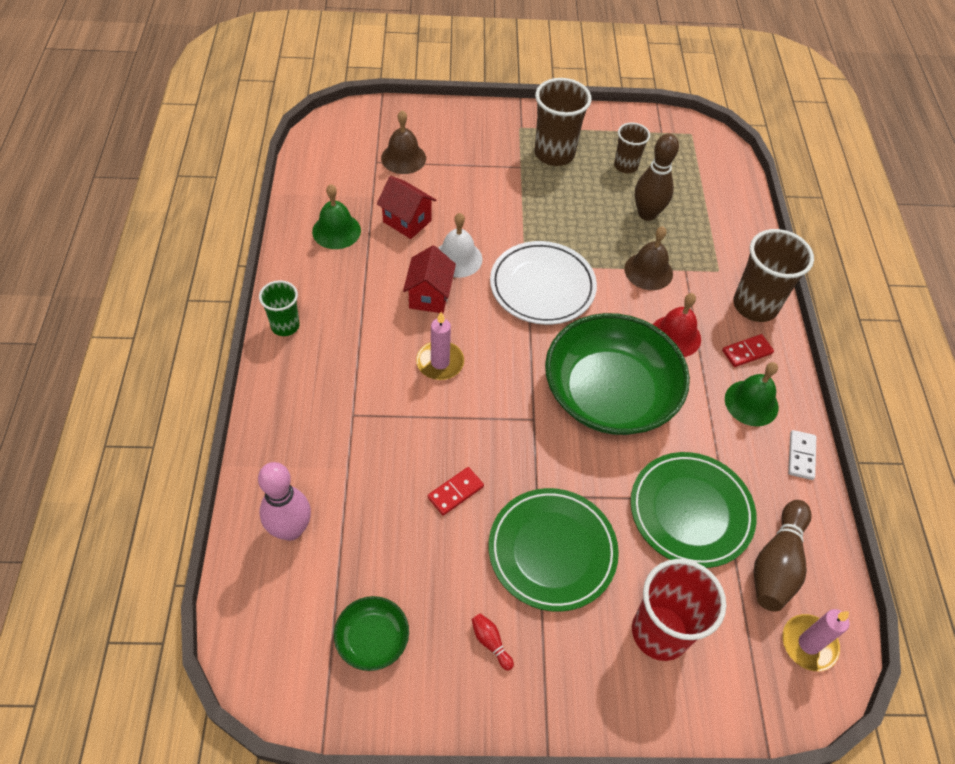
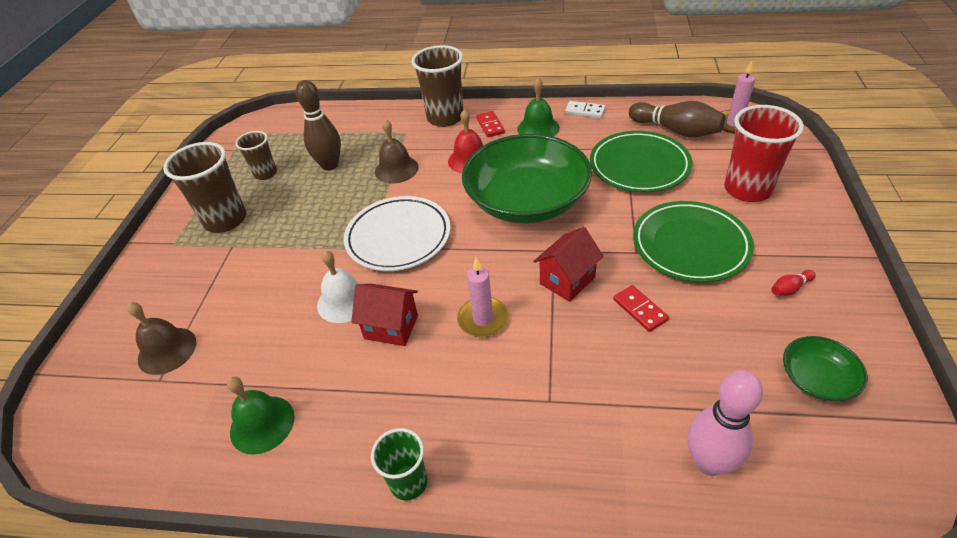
camera: 75 degrees left, 10 degrees down
red house [377,176,436,239] -> red house moved to [533,227,604,302]

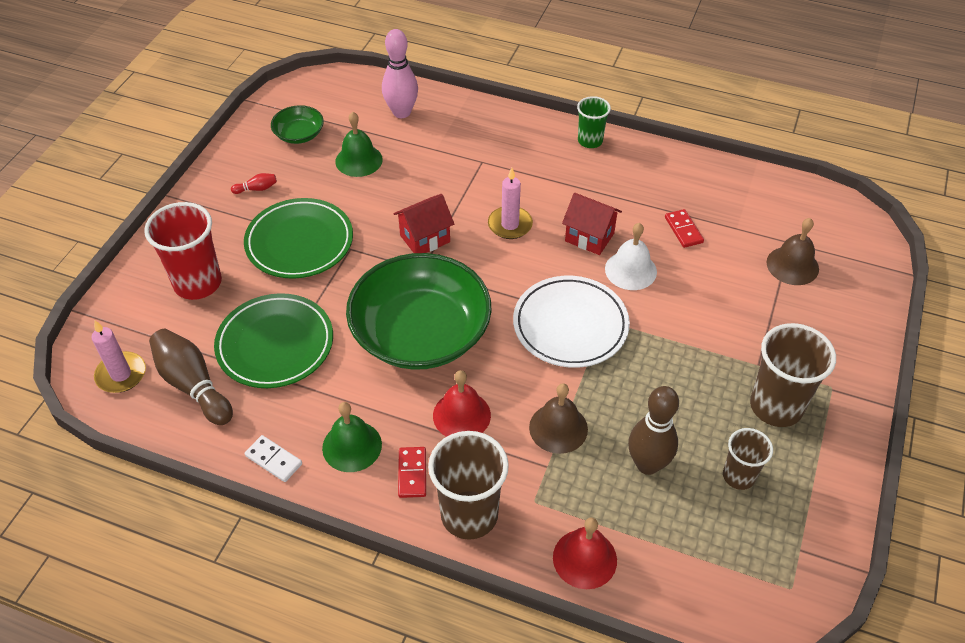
camera: 170 degrees left, 5 degrees up
green bell [227,377,295,455] -> green bell moved to [335,112,383,177]
red domino [613,285,669,332] -> red domino moved to [665,209,704,248]
none -> red bell [553,517,617,589]

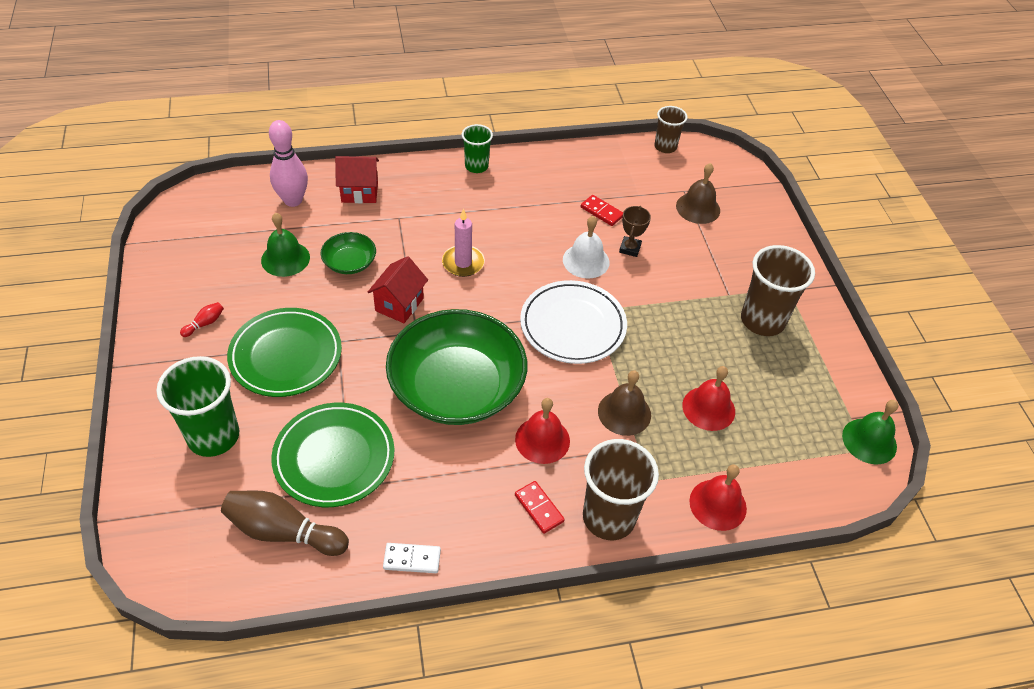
camera: 35 degrees left, 0 degrees up
pink candle [92,321,146,393] -> none
red cup [144,202,222,300] -> green cup [156,356,239,457]
green bowl [271,105,324,144] -> green bowl moved to [321,232,376,274]
green bell [322,402,382,472] -> green bell moved to [842,400,899,464]
red house [562,193,622,255] -> red house moved to [335,156,379,203]
brown bowling pin [628,386,679,475] -> red bell [682,366,735,431]
brown cup [723,428,773,490] -> brown cup moved to [654,106,687,153]
none -> brown trophy [619,206,651,257]

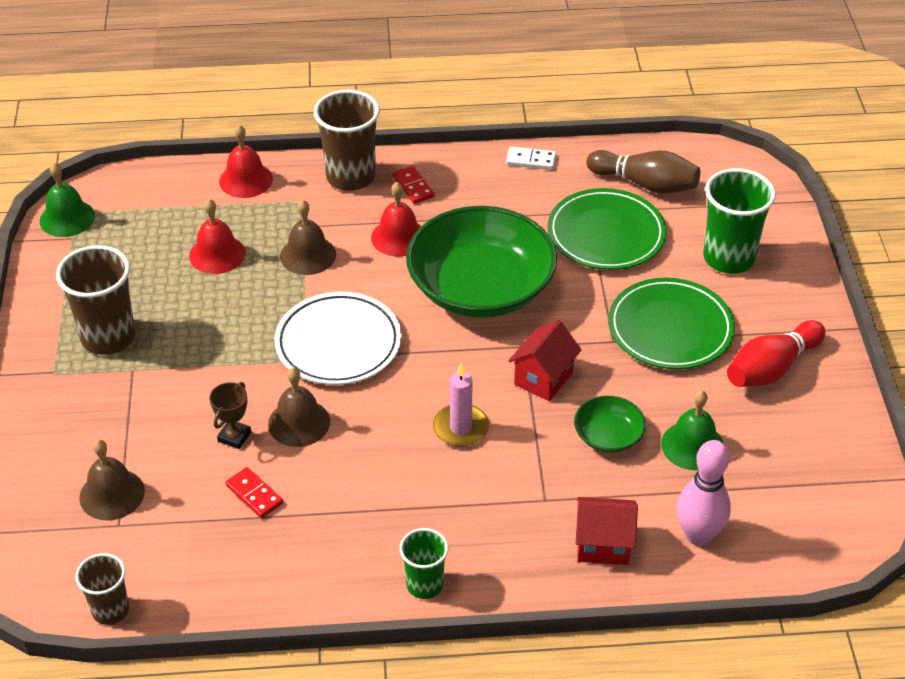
camera: 170 degrees left, 5 degrees down
red bowling pin [180,302,224,337] -> red bowling pin [727,320,826,387], size x2.26
white bell [563,216,610,279] -> brown bell [268,368,330,447]

